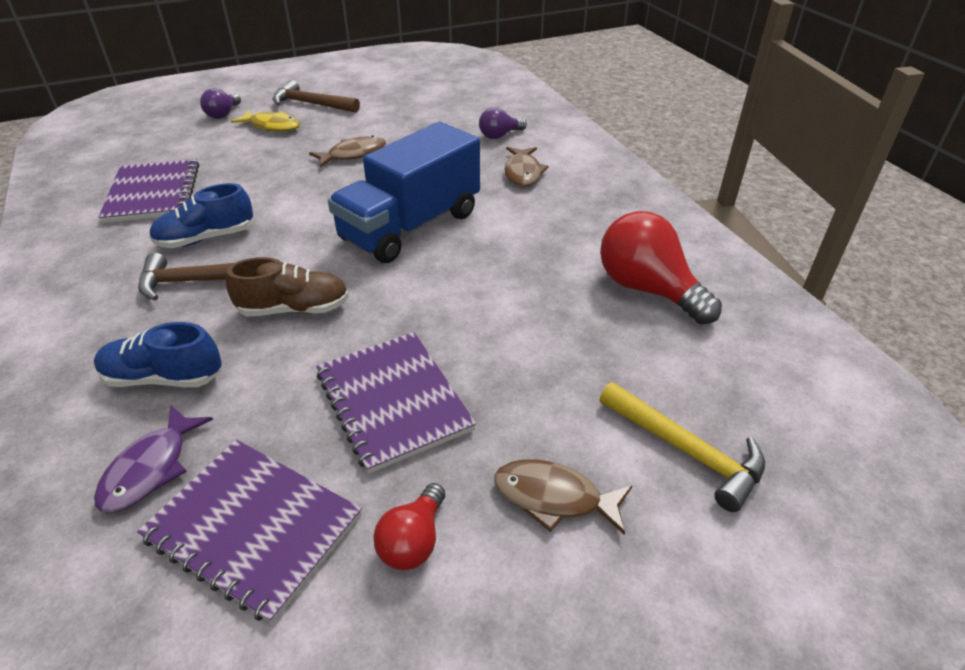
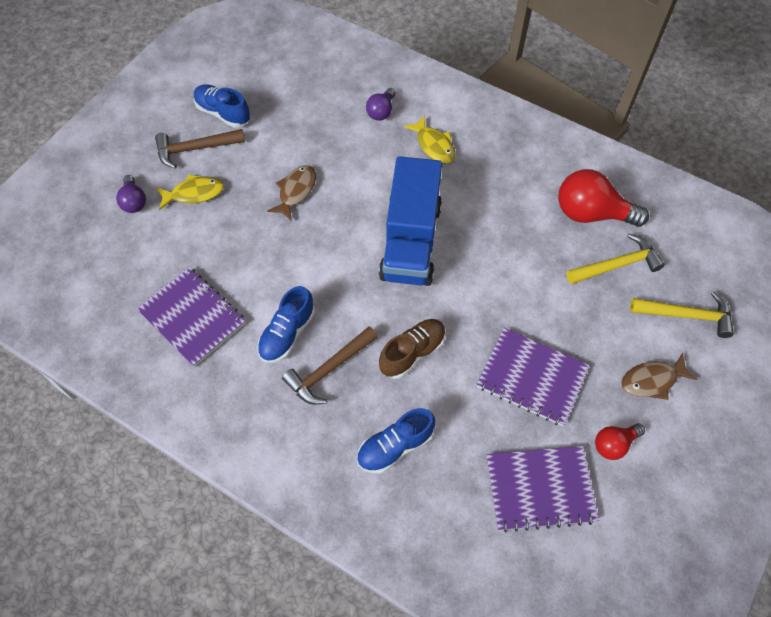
camera: 35 degrees left, 20 degrees up
purple fish [94,406,213,512] -> none
red light bulb [373,483,445,570] -> red light bulb turned 75 degrees clockwise [595,423,645,460]
brown fish [505,147,549,187] -> yellow fish [404,115,456,164]
none -> blue shoe [193,84,250,128]
none -> yellow hammer [566,234,665,284]

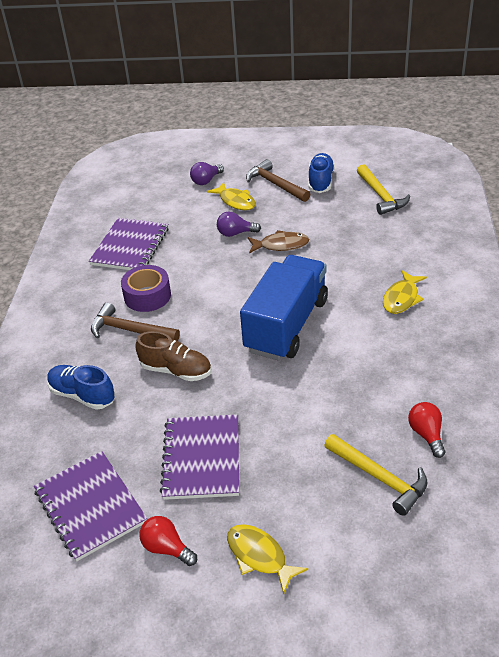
camera: 65 degrees right, 20 degrees down
blue shoe [257,286,315,363] -> purple tape [121,265,171,312]
purple light bulb [366,88,396,121] -> purple light bulb moved to [217,211,261,237]
blue truck [379,156,442,286] -> blue truck turned 135 degrees clockwise [240,255,328,360]
red light bulb [558,169,649,227] -> red light bulb [408,402,445,458], size x0.54
brown fish [621,353,698,400] -> yellow fish [227,524,308,594]
yellow hammer [630,291,734,338] -> yellow hammer moved to [357,164,410,215]

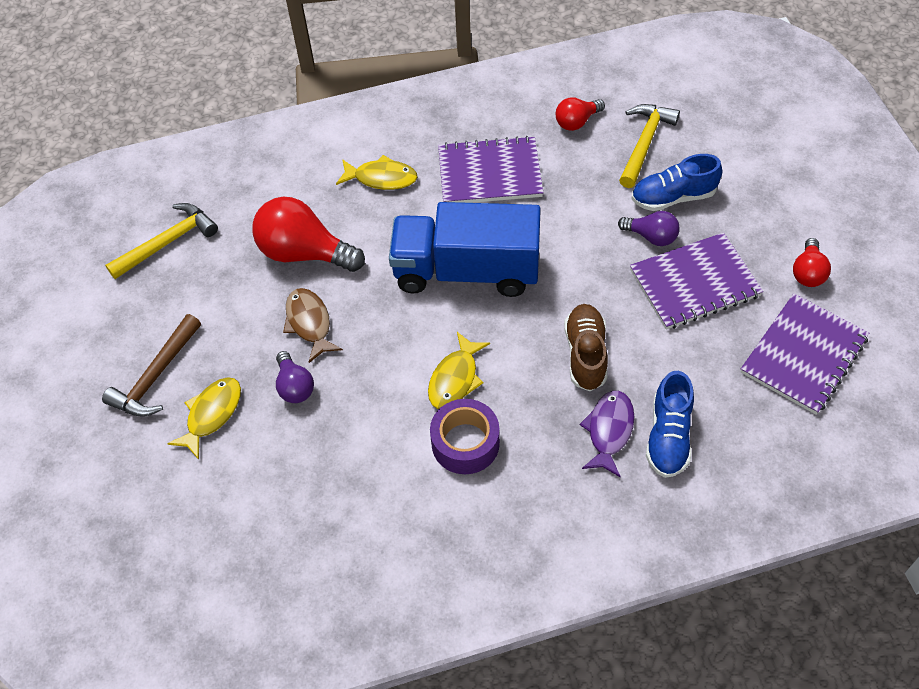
camera: 110 degrees left, 15 degrees up
purple notebook [89,218,169,270] -> purple notebook moved to [438,136,543,203]
brown hammer [91,303,180,341] -> none
purple light bulb [190,162,224,185] -> purple light bulb moved to [618,211,680,246]
yellow fish [227,524,308,594] -> yellow fish moved to [428,332,490,409]
blue shoe [309,153,335,193] -> blue shoe moved to [632,154,722,211]
none -> red light bulb [252,197,365,272]
none -> purple fish [579,391,635,477]

